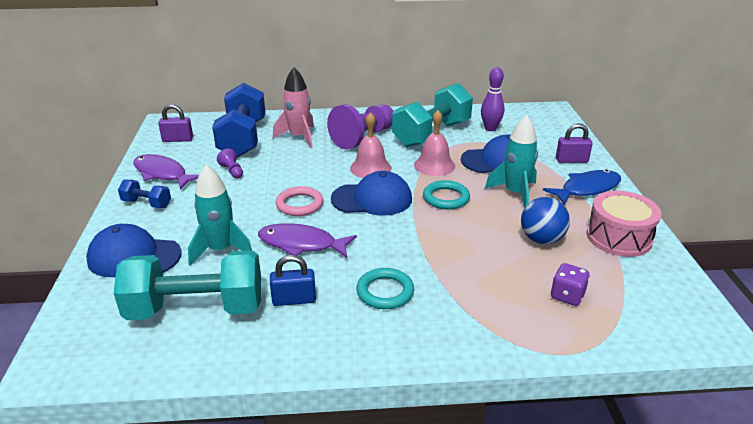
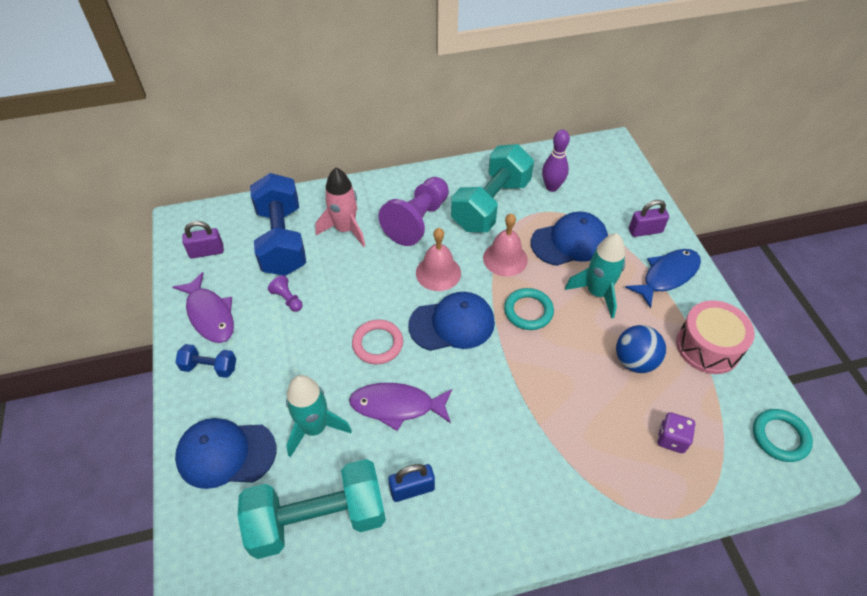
camera: 10 degrees left, 20 degrees up
purple fish [133,154,199,190] -> purple fish turned 150 degrees counterclockwise [173,272,234,343]
turquoise ring [356,268,414,309] -> turquoise ring moved to [753,409,813,462]

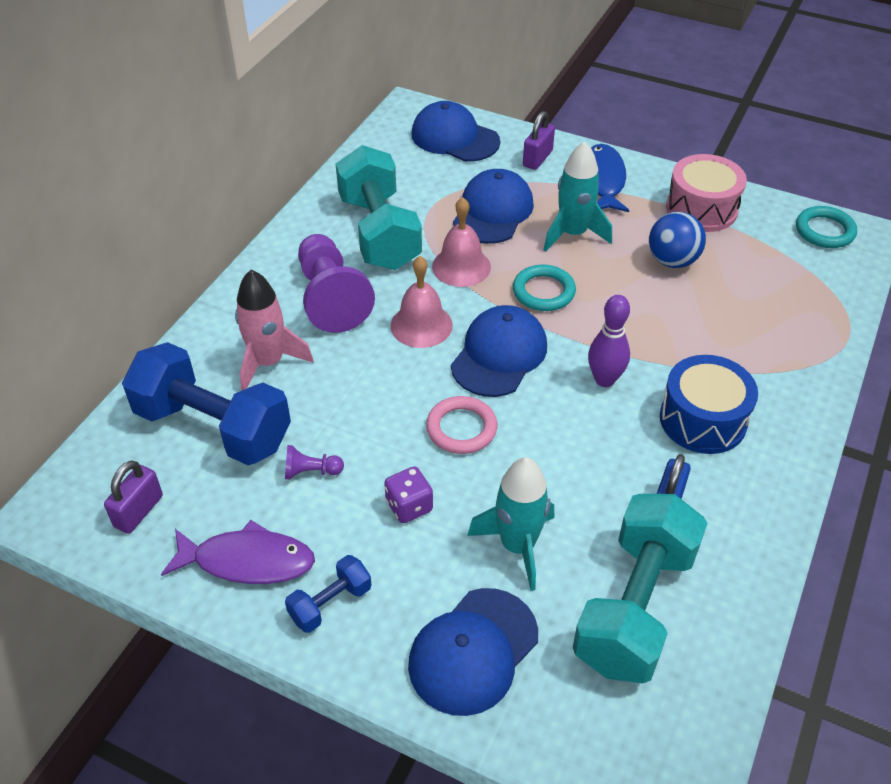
camera: 50 degrees left, 5 degrees down
purple fish [349,383,452,431] -> none
purple bowling pin [542,130,570,192] -> purple bowling pin moved to [588,295,630,387]
purple dice [657,412,696,453] -> purple dice moved to [384,466,433,523]
none -> blue cap [412,101,500,162]
none -> blue drum [660,355,758,454]

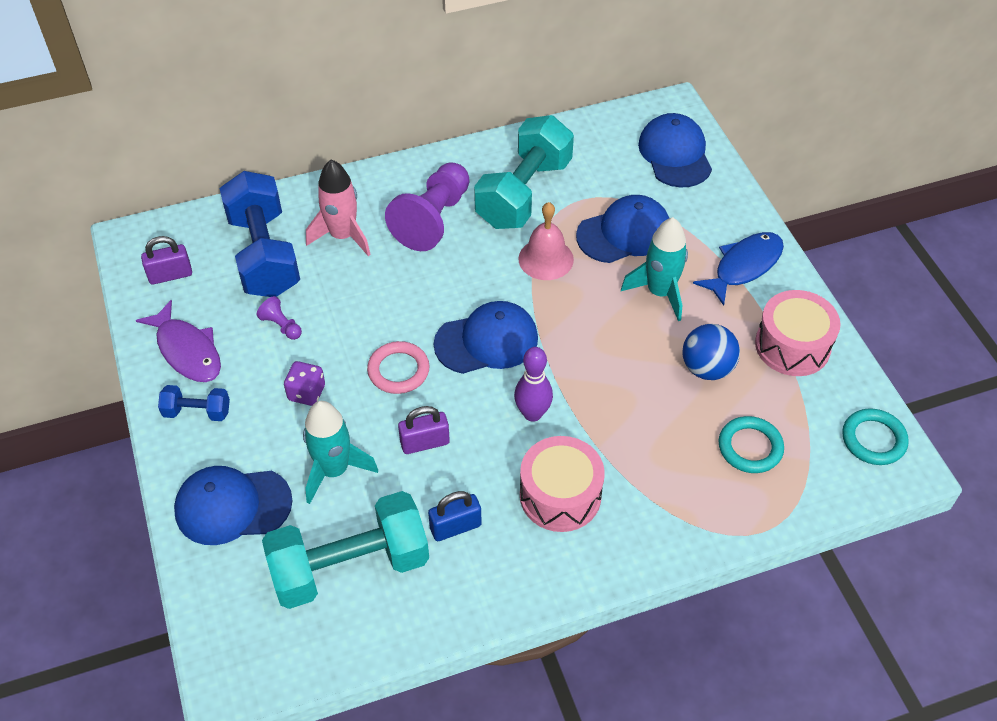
camera: 45 degrees right, 5 degrees up
pink bell [390,256,453,348] -> none
turquoise ring [513,264,576,311] -> turquoise ring moved to [719,416,784,473]
purple padlock [523,111,555,170] -> purple padlock moved to [398,406,450,454]
blue drum [660,355,758,454] -> pink drum [520,436,605,532]

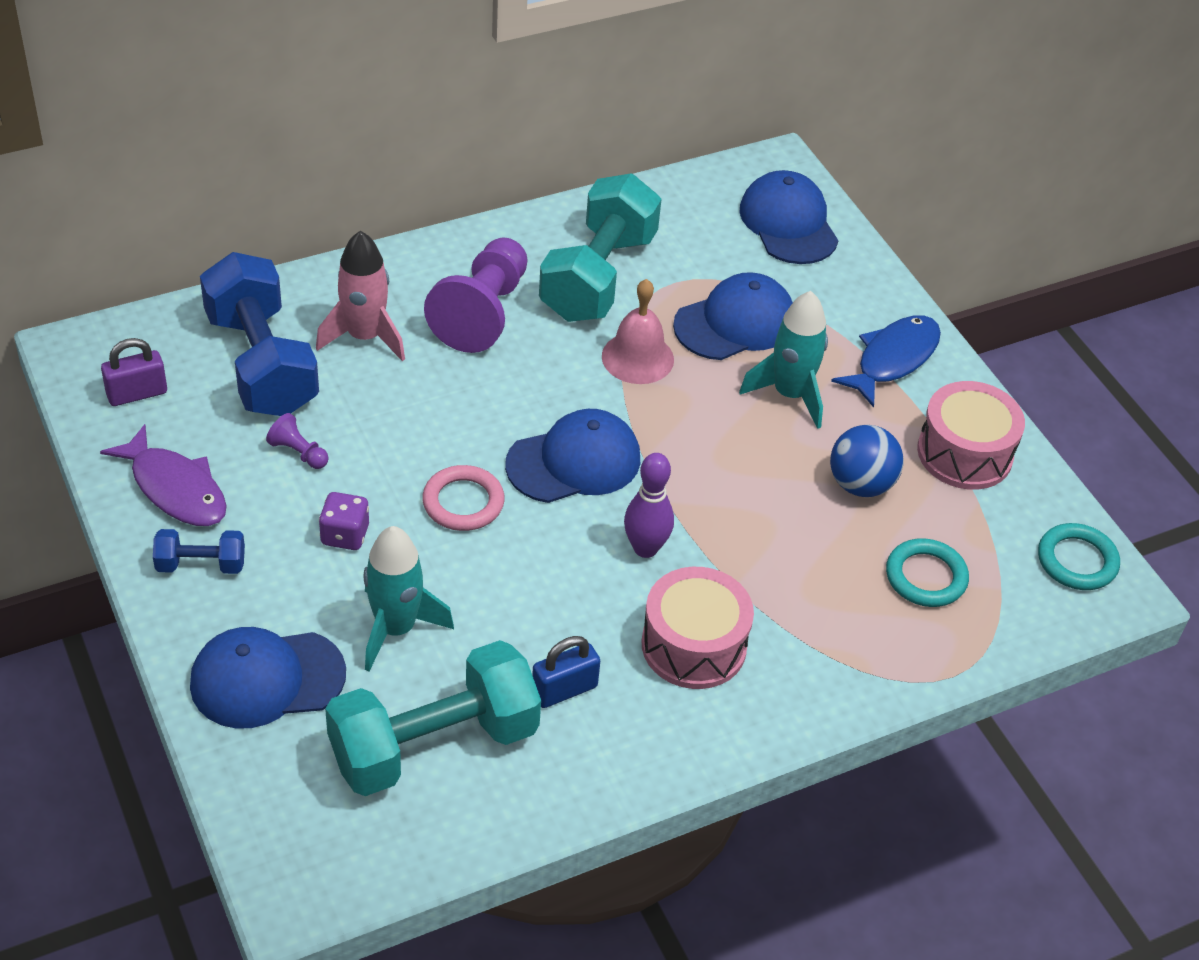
camera: 10 degrees left, 5 degrees down
purple padlock [398,406,450,454] -> none

